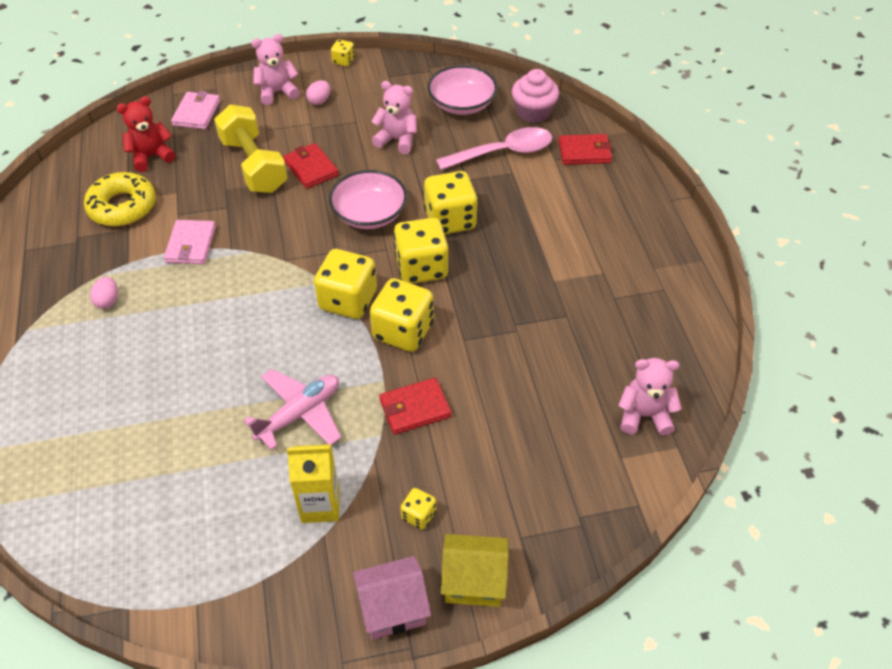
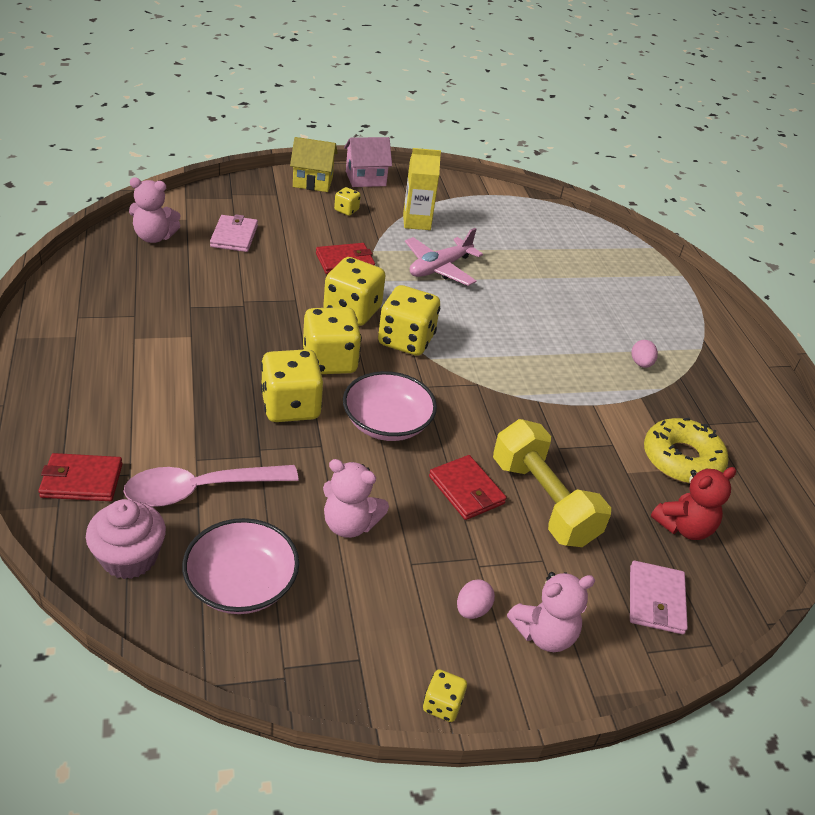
camera: 175 degrees right, 10 degrees down
pink wallet [164,220,216,264] -> pink wallet moved to [210,214,258,252]

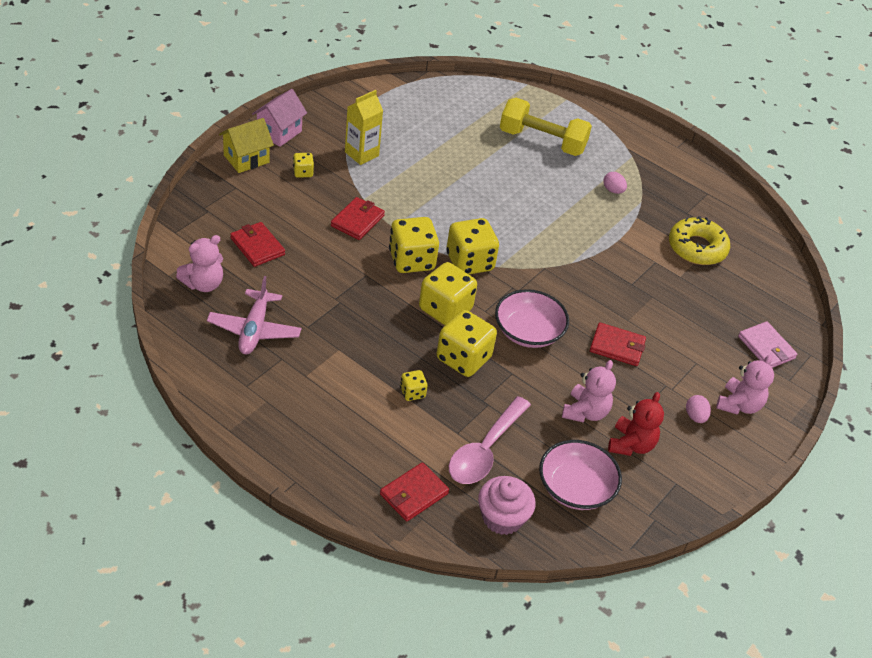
camera: 40 degrees left, 5 degrees up
pink wallet [210,214,258,252] -> red wallet [230,222,285,267]
pink teddy bear [323,459,389,538] -> pink teddy bear turned 45 degrees counterclockwise [562,360,616,423]
pink plane [405,228,483,286] -> pink plane moved to [207,276,301,354]
yellow dice [423,669,467,722] -> yellow dice moved to [400,370,428,401]
yellow dumbbell [493,419,611,547] -> yellow dumbbell moved to [500,98,592,156]
red teddy bear [651,467,736,540] -> red teddy bear moved to [608,392,664,456]

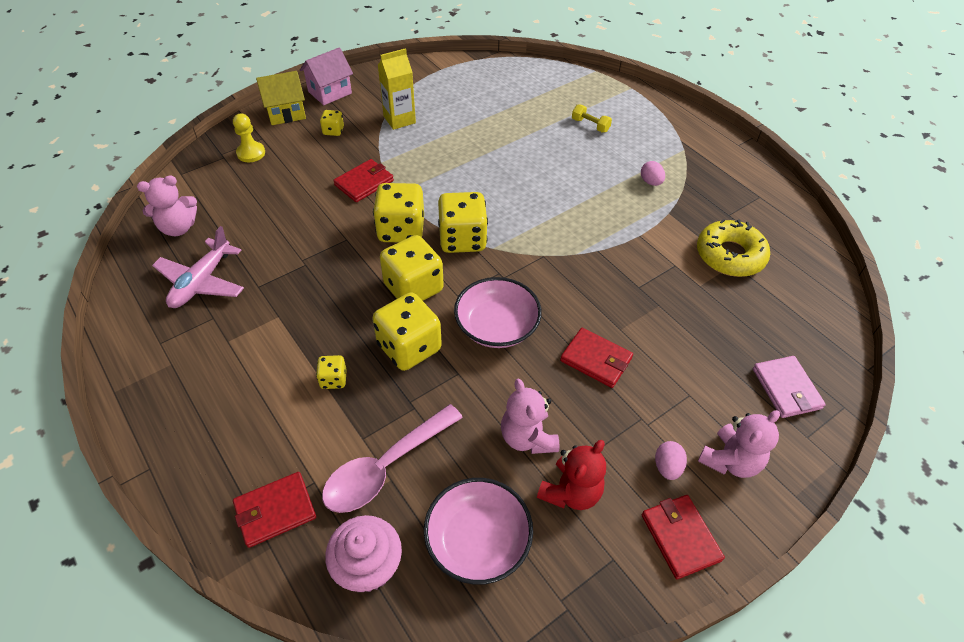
camera: 20 degrees right, 5 degrees up
red wallet [230,222,285,267] -> red wallet moved to [642,495,725,579]
yellow dumbbell [500,98,592,156] -> yellow dumbbell [572,104,612,132], size x0.43
pink teddy bear [562,360,616,423] -> pink teddy bear turned 120 degrees clockwise [501,379,559,454]
none -> yellow pawn [233,113,265,162]

